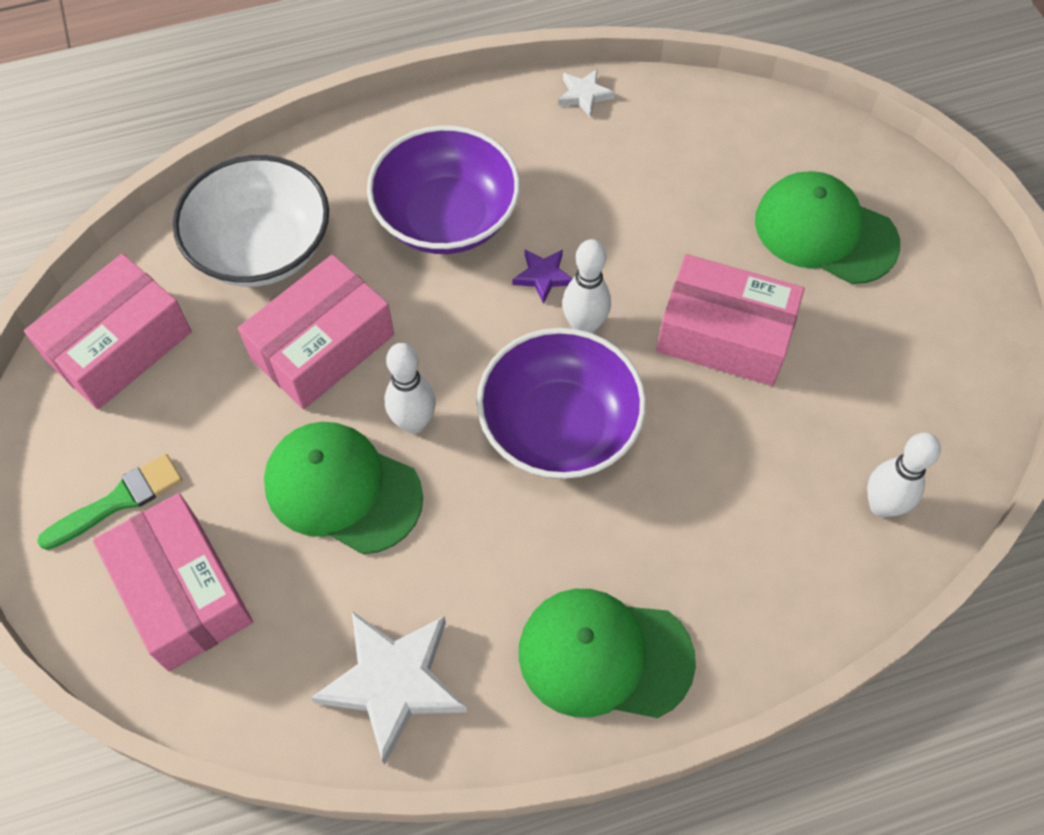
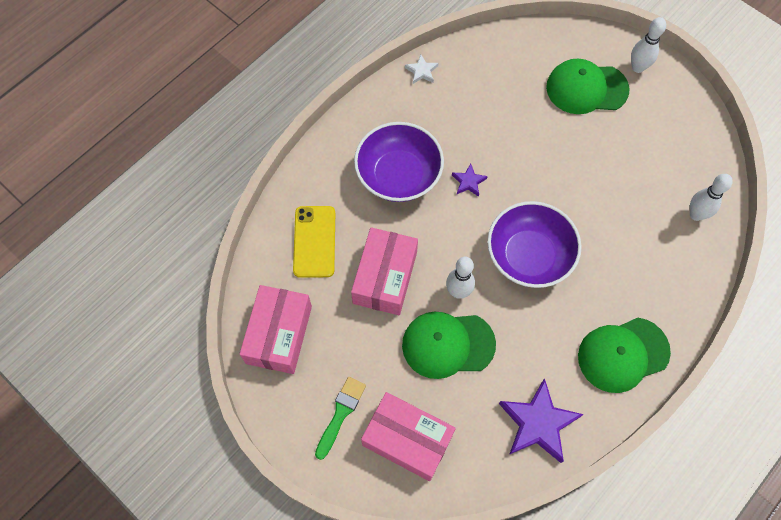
camera: 30 degrees left, 5 degrees up
white bowl [173,155,329,287] -> yellow phone [293,206,335,278]
white star [311,611,467,765] -> purple star [499,379,583,463]
white bowling pin [562,239,611,333] -> white bowling pin moved to [631,17,666,73]
pink box [656,254,805,386] -> none

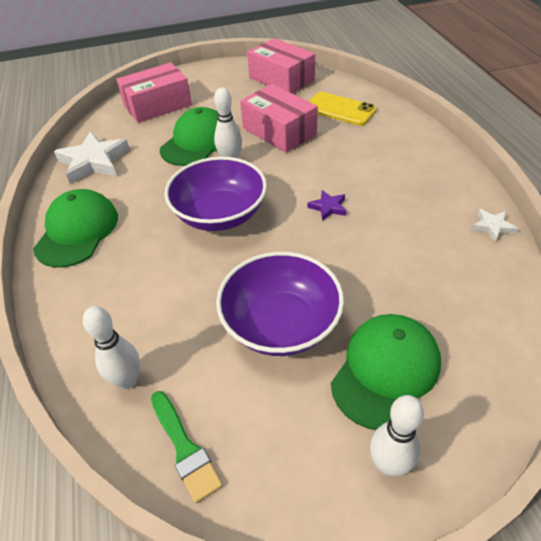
camera: 125 degrees right, 20 degrees down
green brush [315,377,366,460] -> green brush moved to [151,391,223,503]
purple bowl [354,122,444,202] -> purple bowl moved to [216,252,344,356]
purple star [499,379,583,463] -> white star [54,131,130,184]

